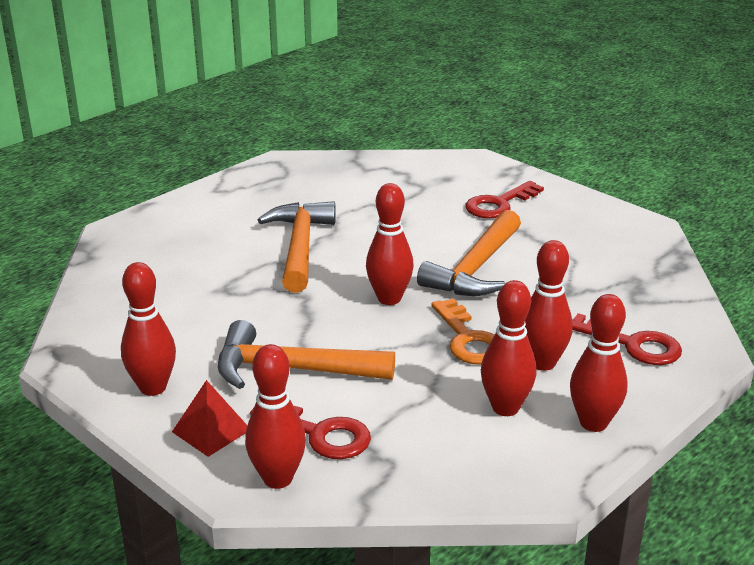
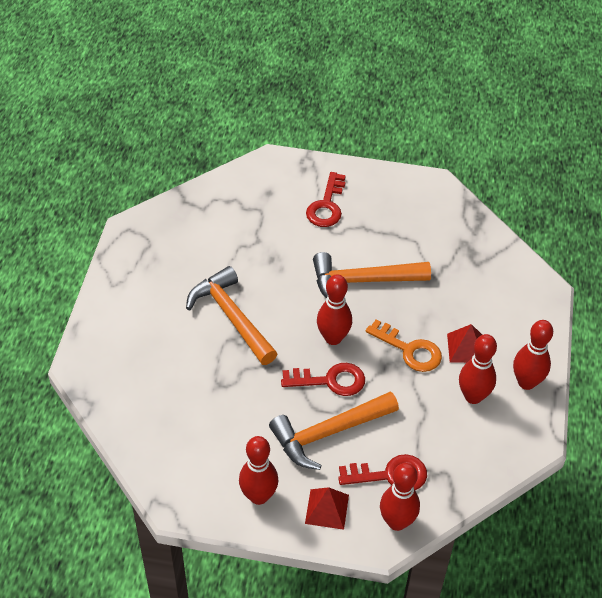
camera: 35 degrees left, 20 degrees up
orange hammer [417,210,521,296] -> orange hammer turned 90 degrees clockwise [313,252,431,298]
red bowling pin [525,240,573,371] -> red pyramid [447,324,482,363]
red key [573,313,682,365] -> red key moved to [281,363,365,396]

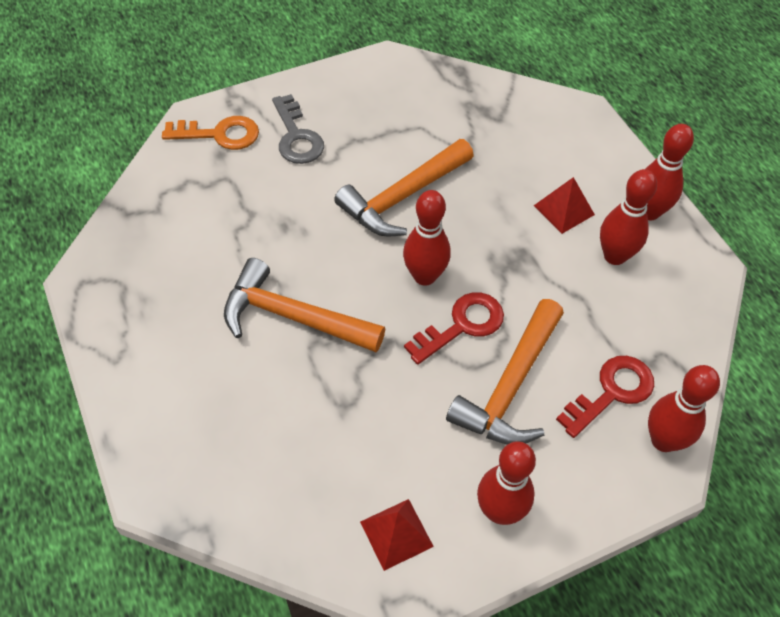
camera: 35 degrees left, 5 degrees up
red pyramid [305,487,349,530] -> red pyramid moved to [360,499,434,571]
red key [306,172,346,227] -> grey key [272,94,324,164]
orange key [366,320,442,372] -> orange key moved to [162,116,259,150]

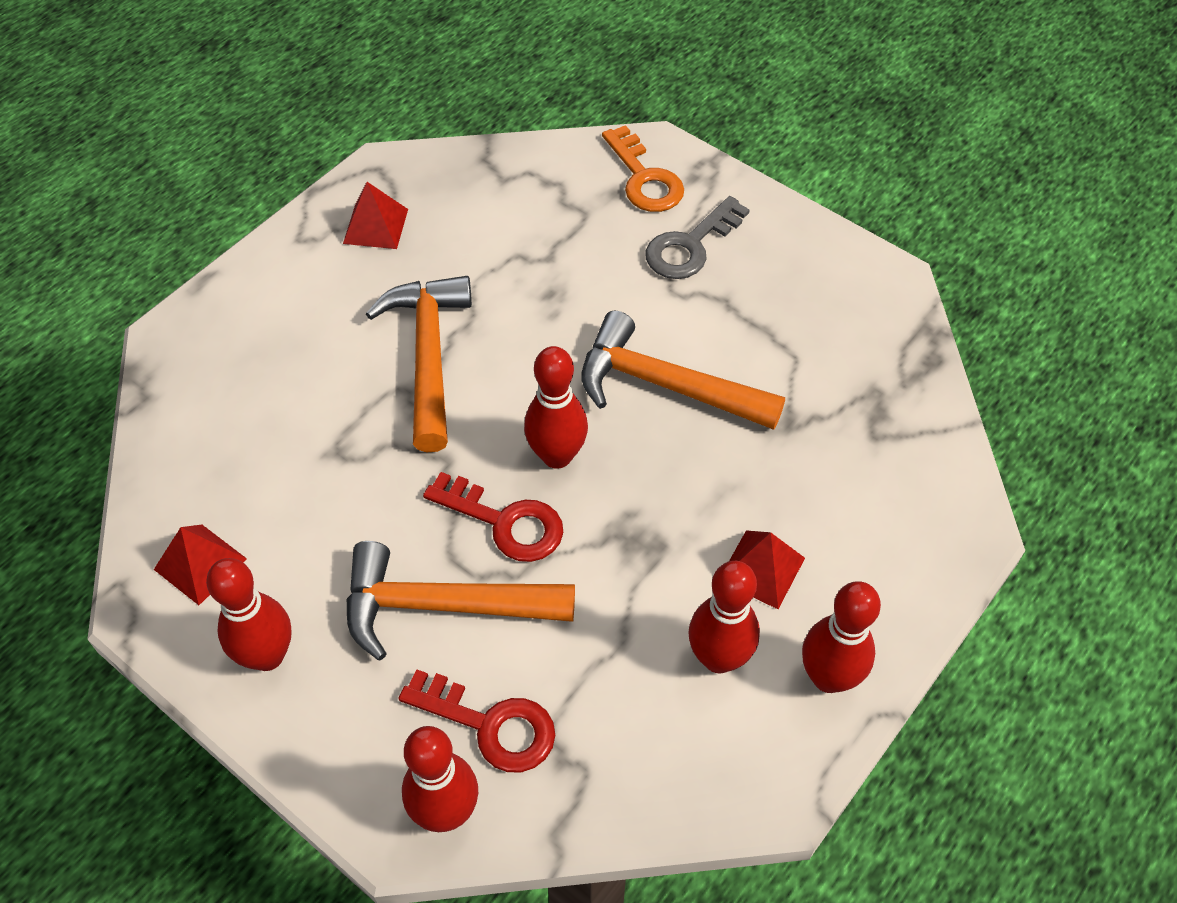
camera: 65 degrees right, 0 degrees up
none -> red pyramid [343,182,408,249]

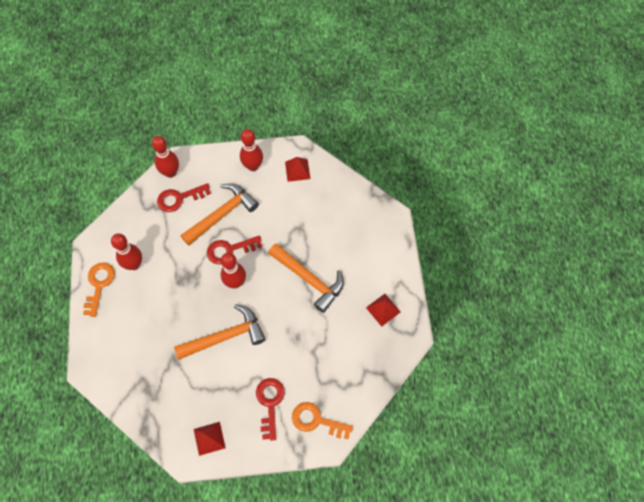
camera: 135 degrees right, 10 degrees up
grey key [645,196,750,279] -> red key [256,378,285,441]
red pyramid [729,530,805,609] -> red pyramid moved to [194,422,226,456]
red bowling pin [802,581,881,693] -> orange key [83,263,115,317]

